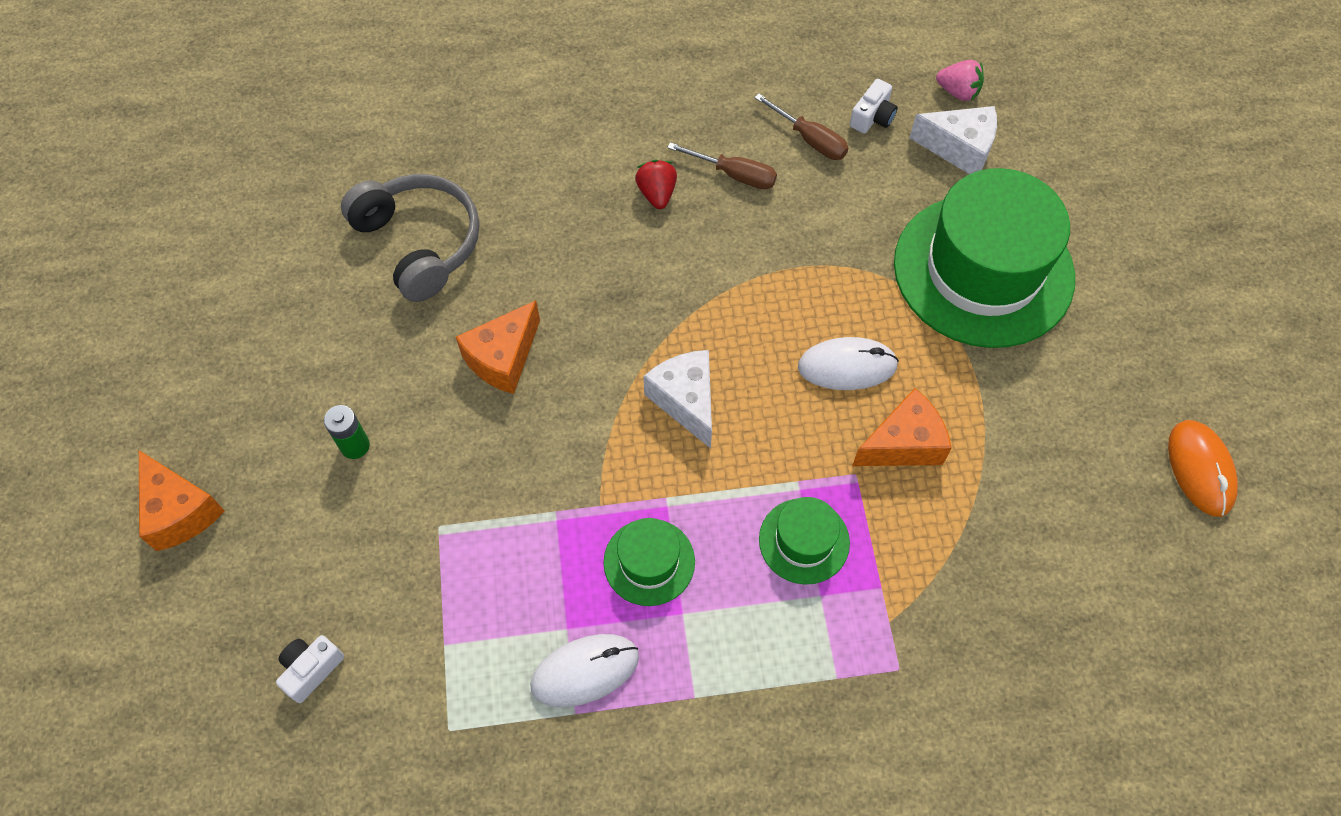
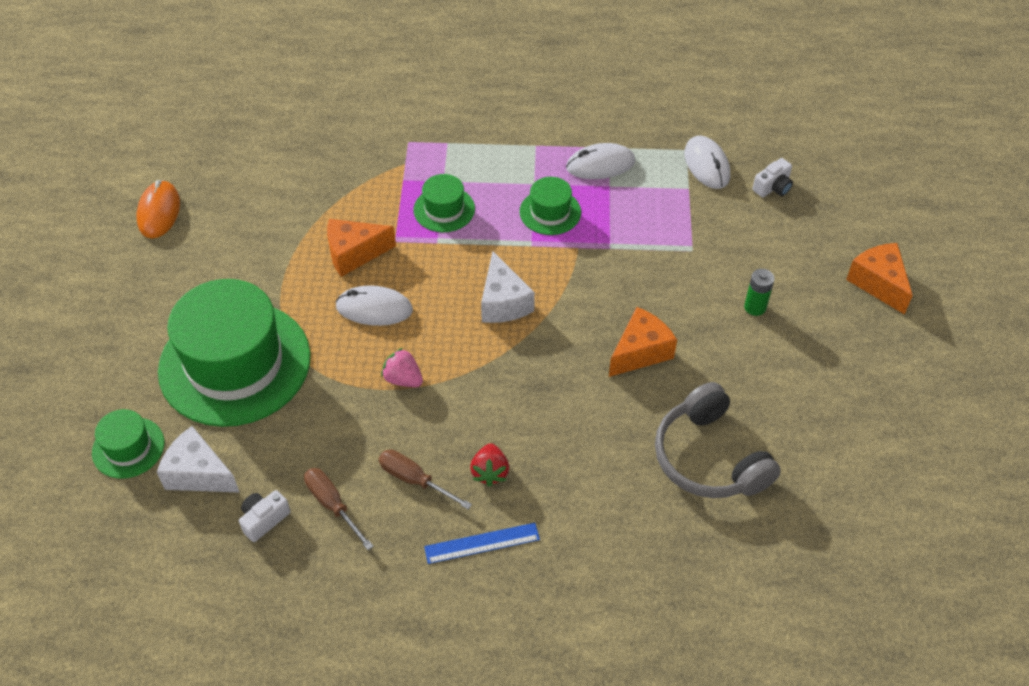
camera: 170 degrees left, 10 degrees down
pink strawberry [936,60,984,101] -> pink strawberry moved to [381,348,423,387]
none -> green hat [92,409,164,479]
none -> blue ruler [424,523,540,564]
none -> white mouse [684,135,730,189]

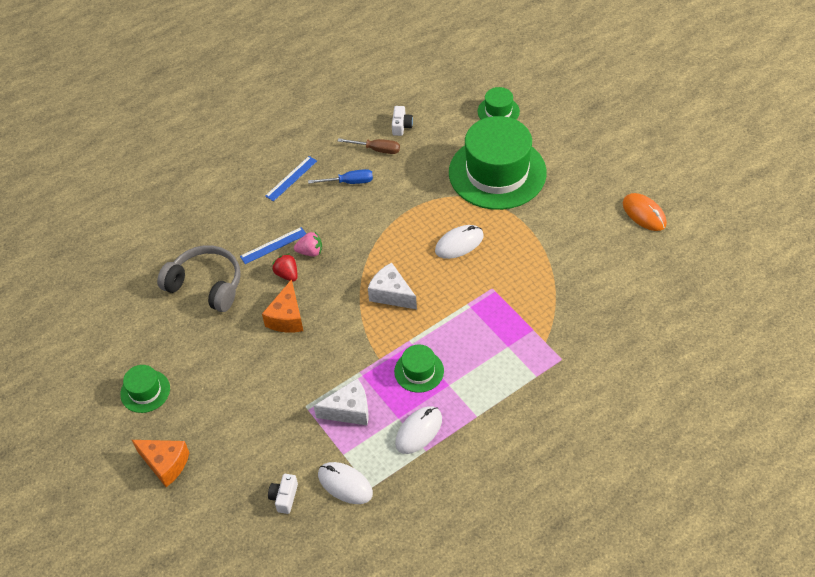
camera: 145 degrees right, 0 degrees up
white cheese [157,426,240,493] -> white cheese moved to [314,378,369,426]
orange cheese [327,219,396,277] -> none
brown screwdriver [379,450,472,509] -> blue screwdriver [308,169,373,184]
pink strawberry [381,348,423,387] -> pink strawberry moved to [294,232,322,256]
green hat [414,174,475,232] -> green hat moved to [120,365,170,413]
red strawberry [470,443,509,487] -> red strawberry moved to [272,253,297,282]
green battery [744,269,775,316] -> none
none -> blue ruler [240,227,306,264]

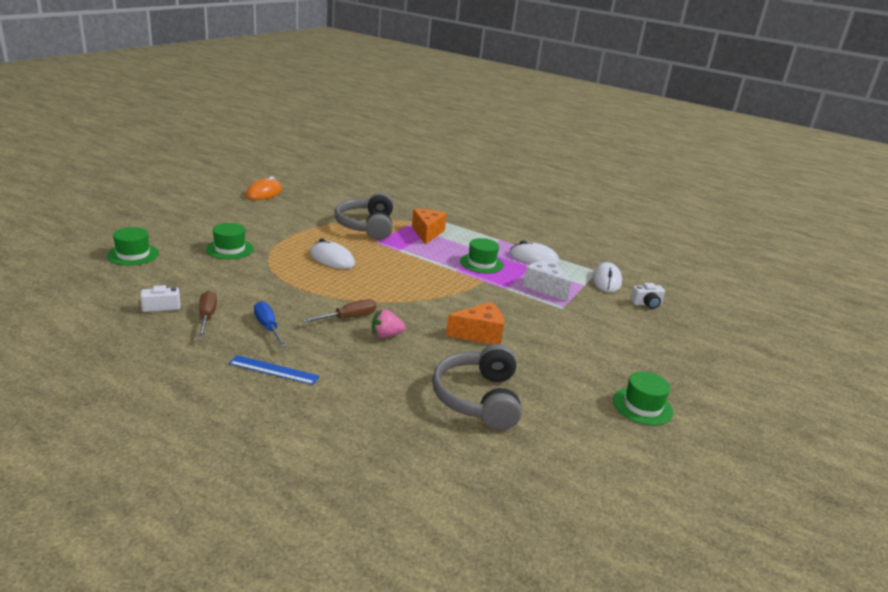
camera: 120 degrees left, 25 degrees down
orange cheese [132,440,189,487] -> orange cheese moved to [412,209,447,245]
blue ruler [240,227,306,264] -> none
red strawberry [272,253,297,282] -> none
pink strawberry [294,232,322,256] -> pink strawberry turned 75 degrees counterclockwise [372,309,405,338]
white cheese [368,263,417,309] -> none
green hat [449,116,547,210] -> green hat [206,223,254,259], size x0.45
none -> brown screwdriver [302,299,376,323]
none -> grey headphones [334,193,393,240]

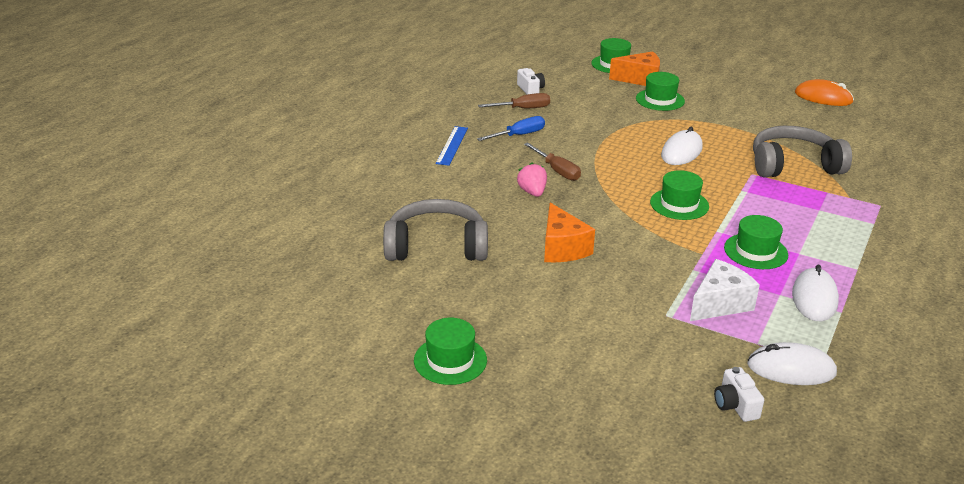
camera: 90 degrees right, 5 degrees up
orange cheese [412,209,447,245] -> orange cheese moved to [609,51,660,86]
none -> green hat [650,170,709,220]

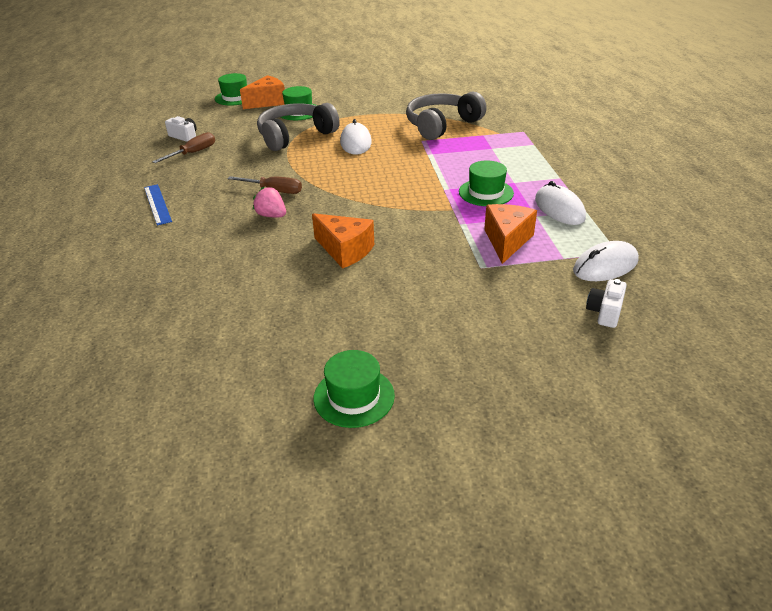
camera: 35 degrees left, 5 degrees up
grey headphones [383,199,488,261] -> grey headphones moved to [257,103,340,151]
blue screwdriver [477,116,545,141] -> none
green hat [650,170,709,220] -> none
white cheese [690,259,760,321] -> orange cheese [484,204,537,264]
white camera [714,367,764,422] -> white camera turned 75 degrees clockwise [586,279,627,328]
orange mouse [795,79,854,106] -> none

